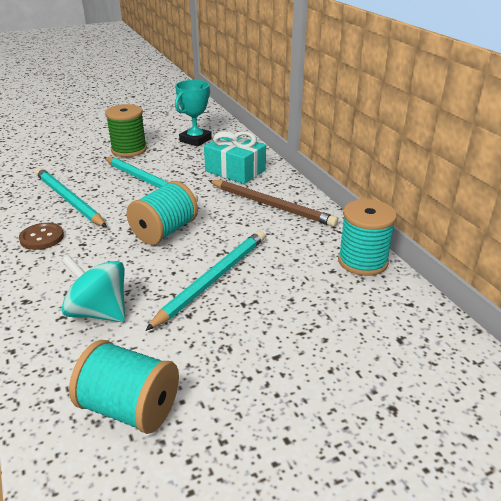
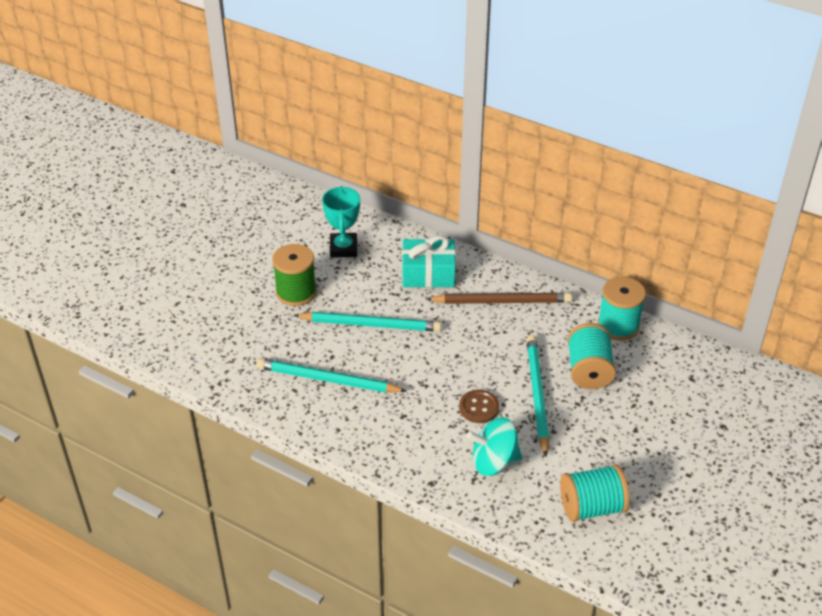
camera: 35 degrees left, 10 degrees up
brown button [19,223,64,250] -> brown button moved to [459,390,500,423]
turquoise spool [127,181,198,245] -> turquoise spool moved to [567,323,616,389]

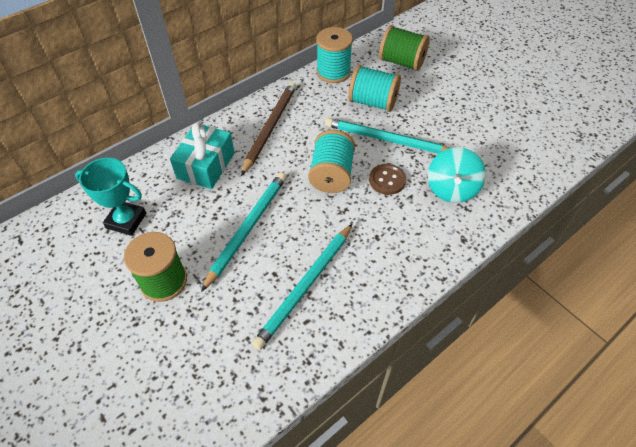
camera: 70 degrees left, 10 degrees up
turquoise spool [560,464,630,522] -> turquoise spool moved to [308,130,355,193]
none -> green spool [379,25,430,71]

